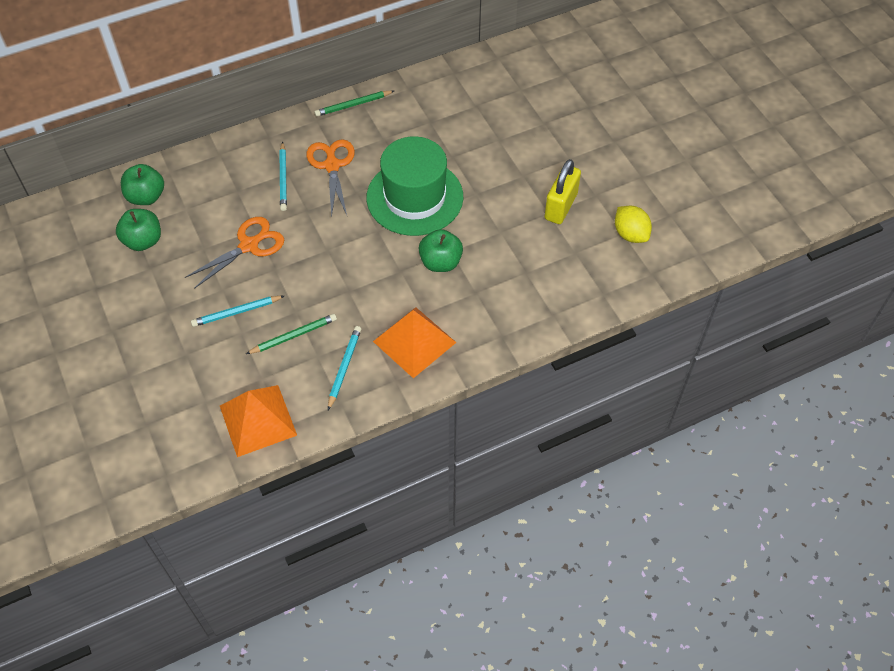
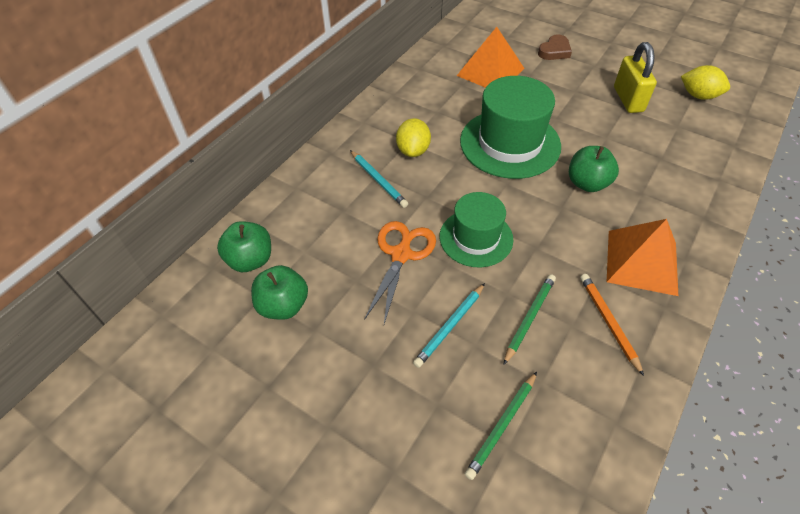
camera: 30 degrees left, 5 degrees down
orange pyramid [220,385,297,457] -> orange pyramid moved to [457,27,525,88]
orange scissors [307,139,355,218] -> yellow lemon [396,118,431,157]
green pencil [314,91,394,117] -> green pencil moved to [465,372,537,480]
turquoise pencil [328,326,361,410] -> orange pencil [580,274,644,376]
none -> green hat [440,192,513,267]
none -> brown heart [538,34,572,60]

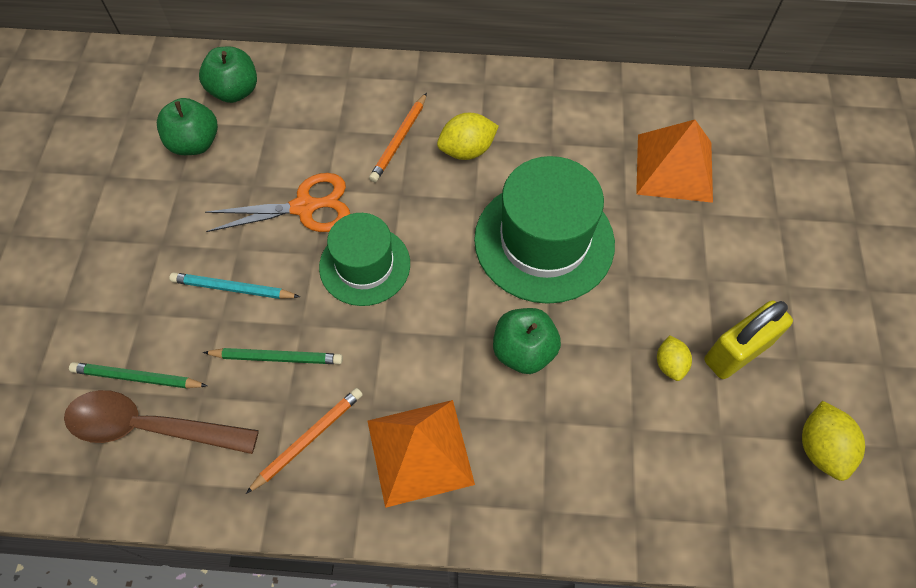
camera: 60 degrees right, 10 degrees up
turquoise pencil [350,150,408,208] -> orange pencil [369,93,427,182]
brown heart [538,34,572,60] -> none
none -> brown spoon [64,390,259,454]
none -> yellow lemon [657,335,692,381]

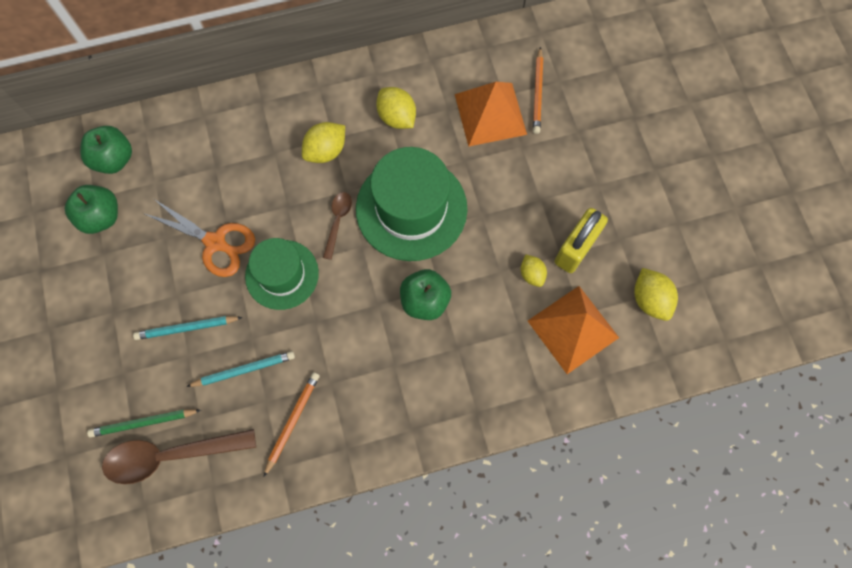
camera: 20 degrees left, 10 degrees up
green pencil [203,348,343,364] -> turquoise pencil [186,351,295,387]
orange scissors [205,173,350,232] -> orange scissors turned 60 degrees clockwise [143,199,255,277]
orange pyramid [368,400,475,508] -> orange pyramid moved to [528,286,619,374]
orange pencil [369,93,427,182] -> orange pencil moved to [533,47,543,134]
none -> brown spoon [323,192,352,260]
none -> yellow lemon [376,87,416,129]

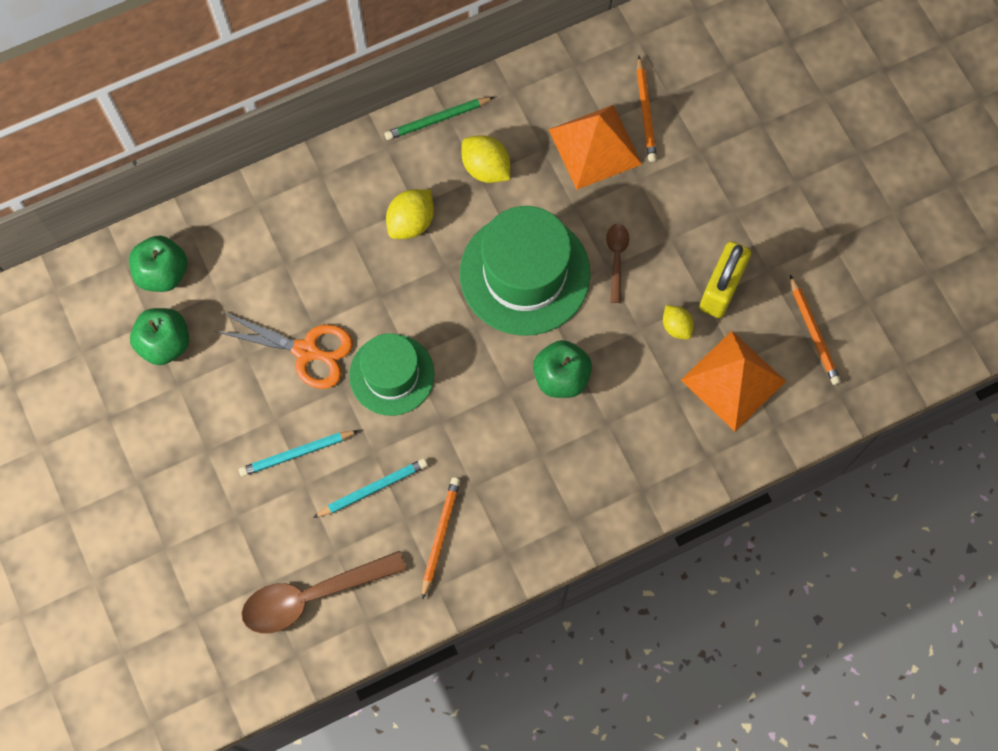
camera: 10 degrees left, 0 degrees up
green pencil [87,409,201,438] -> green pencil moved to [385,97,494,140]
brown spoon [323,192,352,260] -> brown spoon moved to [606,224,629,303]
yellow lemon [634,268,678,321] -> orange pencil [790,275,841,385]

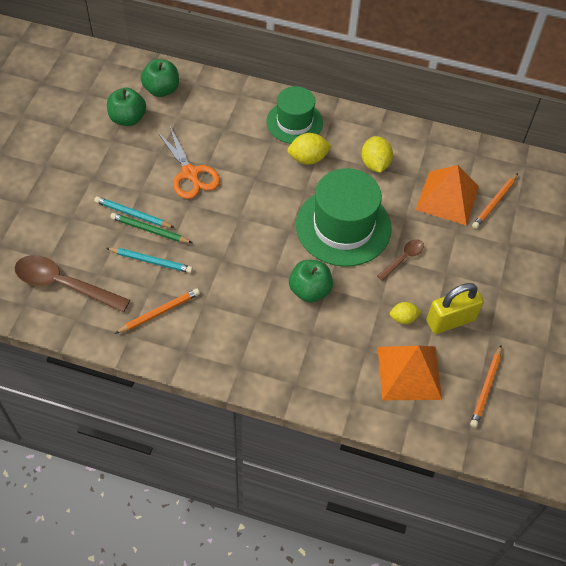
camera: 40 degrees right, 15 degrees down
green hat [349,333,434,416] -> green hat moved to [266,86,323,144]
green pencil [385,97,494,140] -> green pencil moved to [110,213,192,243]
yellow lemon [663,305,694,339] -> yellow lemon turned 75 degrees clockwise [390,302,421,324]

